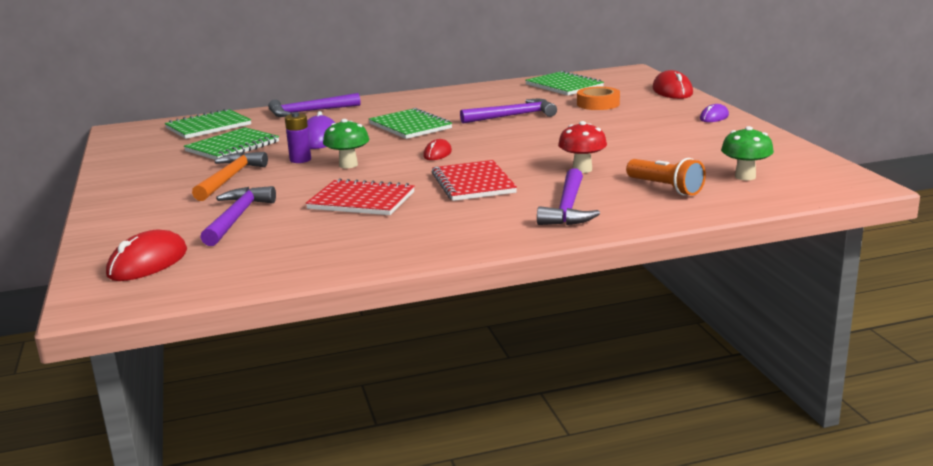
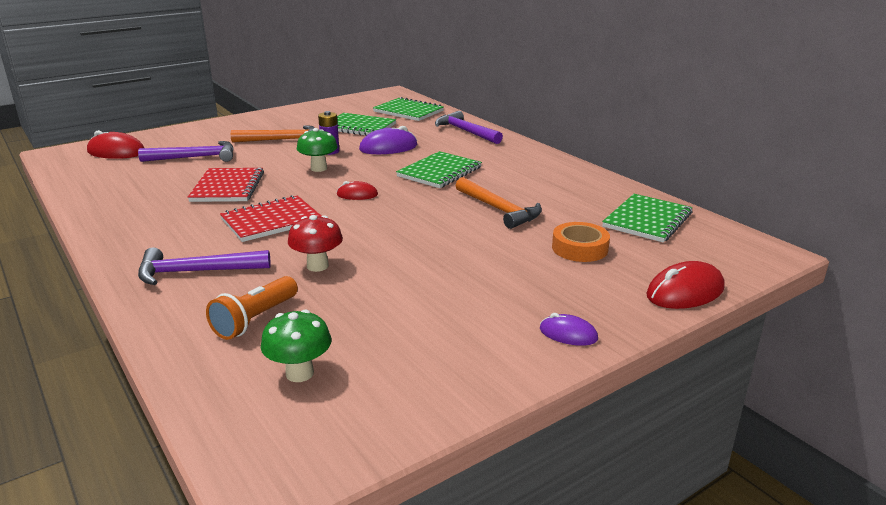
camera: 70 degrees right, 5 degrees up
purple hammer [460,99,557,123] -> orange hammer [456,177,542,229]

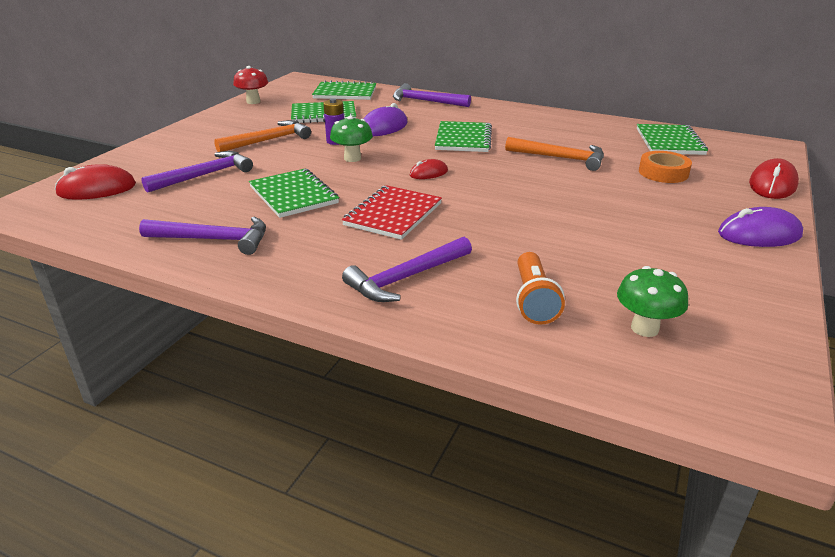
camera: 30 degrees left, 5 degrees up
red notebook [188,168,264,202] -> green notebook [249,169,339,218]
red mushroom [288,215,343,272] -> red mushroom moved to [233,66,268,104]
purple mouse [540,313,598,346] -> purple mouse [718,207,803,247], size x1.69
none -> purple hammer [139,217,266,255]

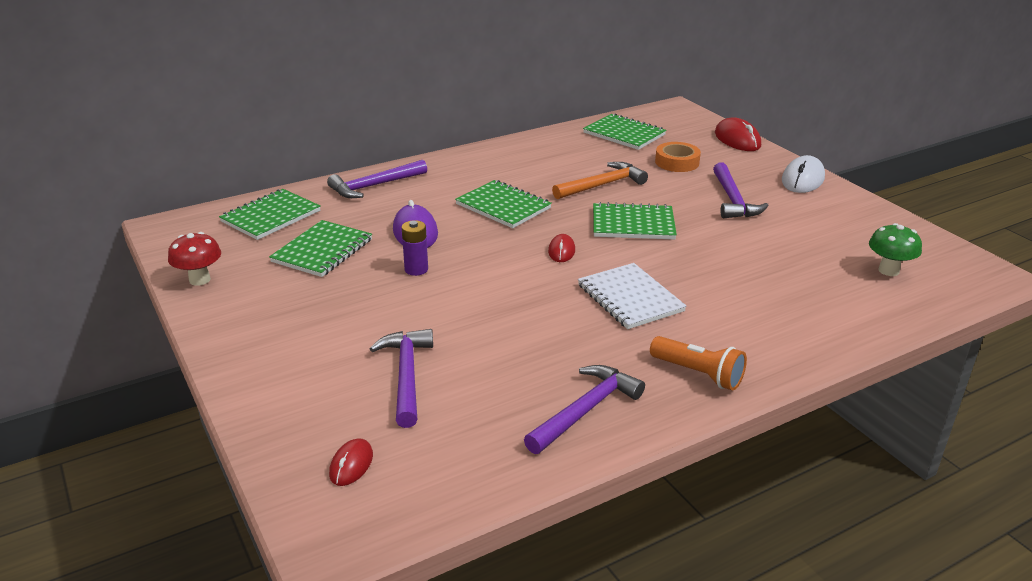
camera: 55 degrees left, 0 degrees up
red mouse [55,164,136,200] -> red mouse [329,438,373,486], size x0.59
orange hammer [214,120,311,152] -> none
green notebook [249,169,339,218] -> green notebook moved to [593,202,677,240]
green mushroom [330,116,373,162] -> none
red notebook [342,185,442,240] -> white notebook [578,263,686,329]
purple hammer [342,237,472,302] -> purple hammer moved to [713,162,769,218]
orange flashlight [516,252,565,325] -> orange flashlight moved to [650,336,747,390]
purple mouse [718,207,803,247] -> white mouse [782,155,825,193]

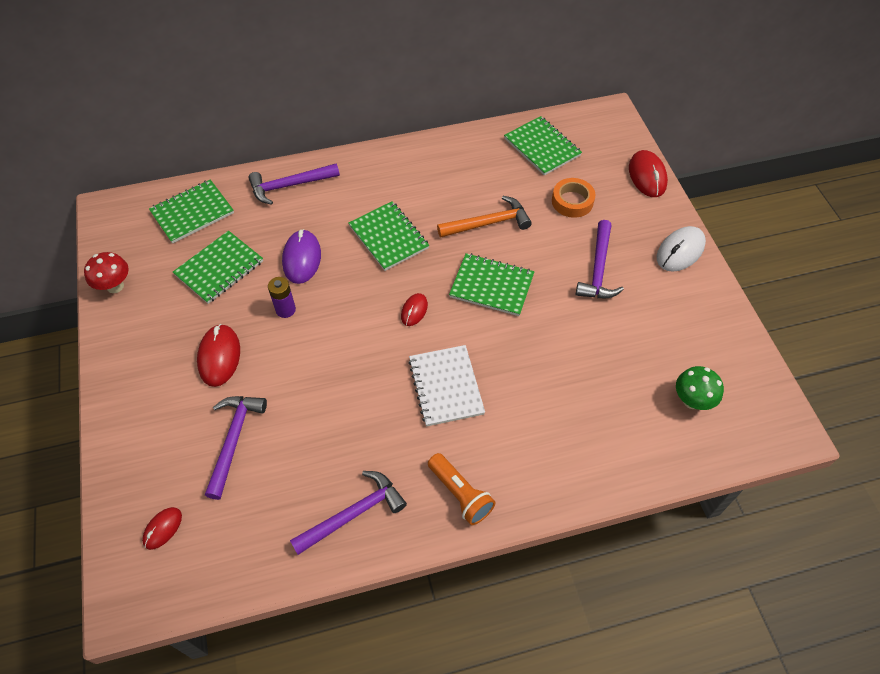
camera: 15 degrees right, 25 degrees up
none -> red mouse [197,324,240,387]

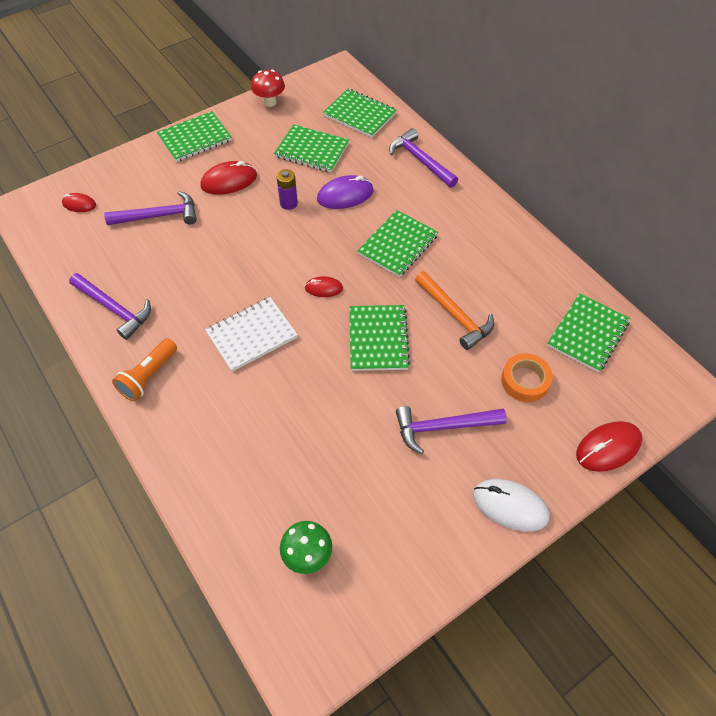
camera: 70 degrees right, 0 degrees up
none -> green notebook [157,111,232,162]

